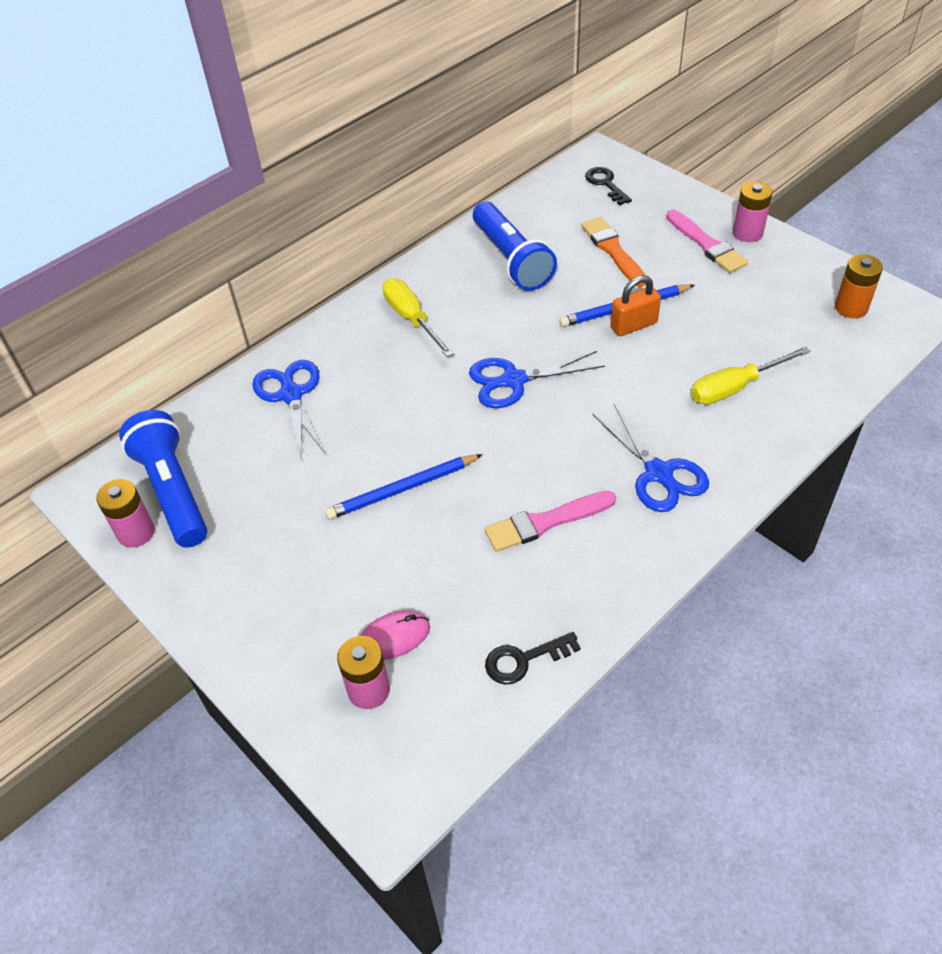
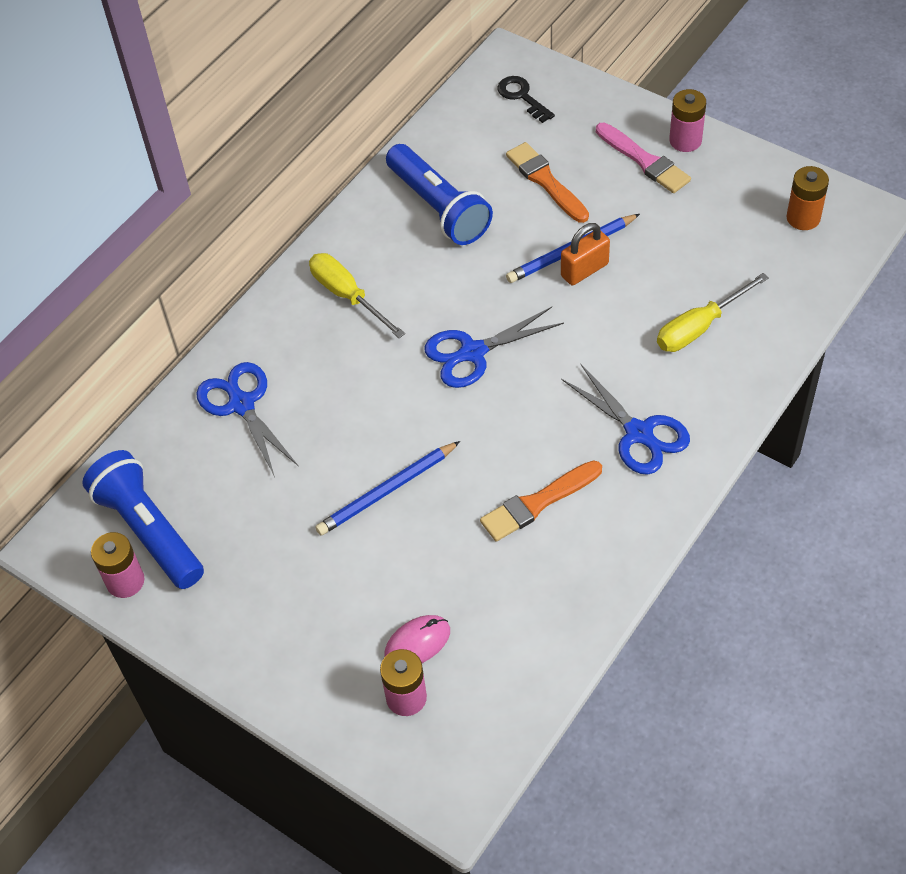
camera: 10 degrees left, 5 degrees up
pink brush [484,491,616,552] -> orange brush [480,460,602,541]
black key [485,632,581,685] -> none

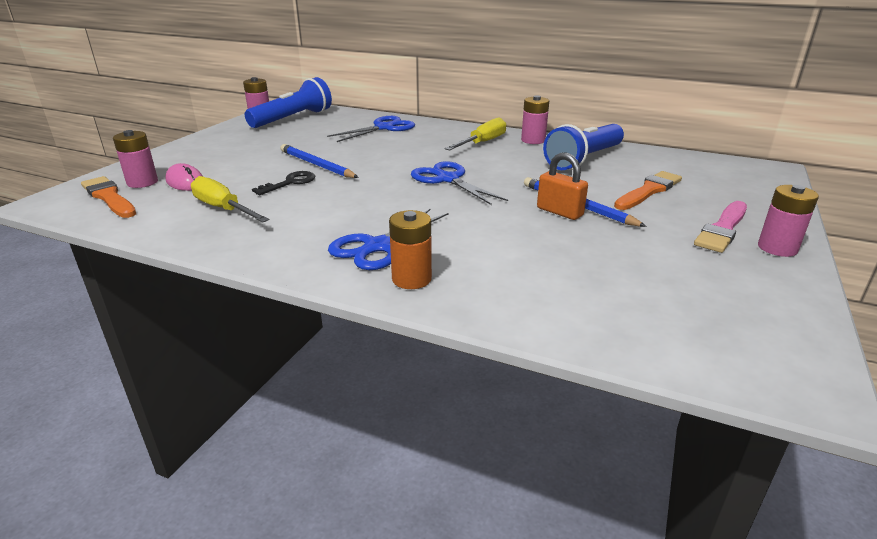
camera: 75 degrees right, 25 degrees down
orange brush [480,460,602,541] -> orange brush moved to [81,176,136,218]
black key [497,76,555,123] -> black key moved to [252,171,316,195]
yellow screwdriver [657,273,769,352] -> yellow screwdriver moved to [191,176,269,223]
orange battery [786,166,829,230] -> orange battery moved to [389,210,432,289]
none -> pink battery [521,95,549,144]

